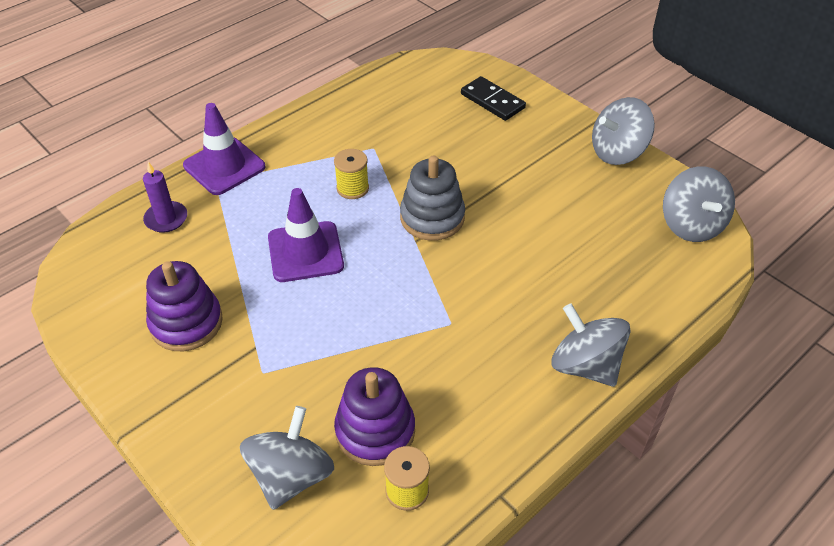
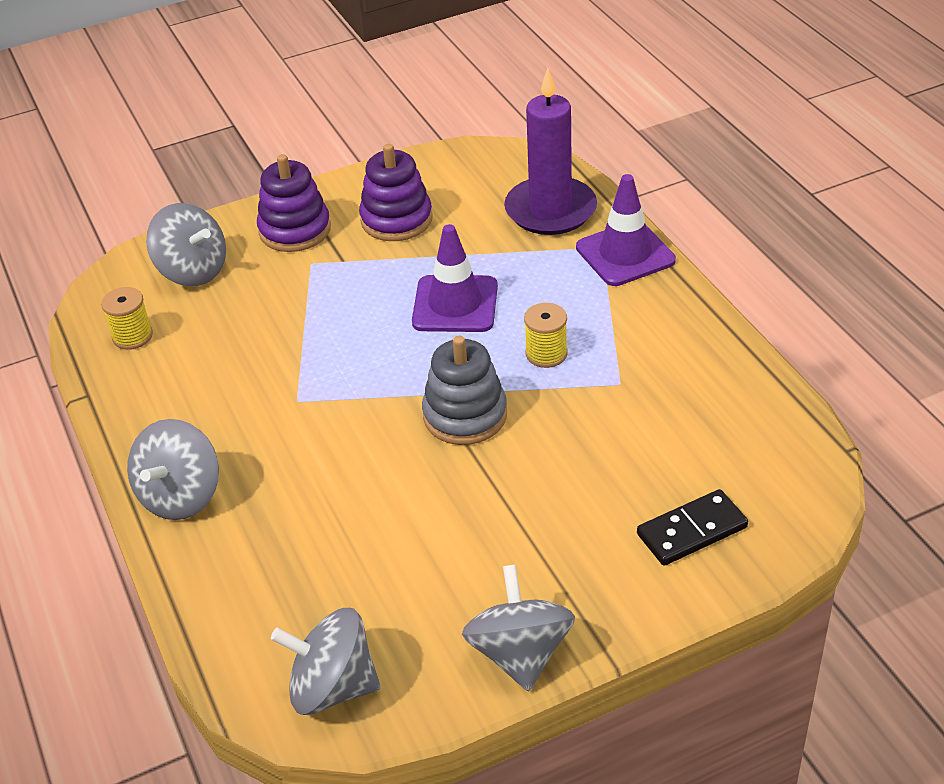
camera: 110 degrees right, 5 degrees down
purple candle [143,162,187,233] -> purple candle [504,68,597,235], size x1.91
purple stacking toy [334,367,415,466] -> purple stacking toy moved to [257,154,331,252]
grey spinning top [551,303,630,387] -> grey spinning top turned 135 degrees clockwise [127,419,219,520]

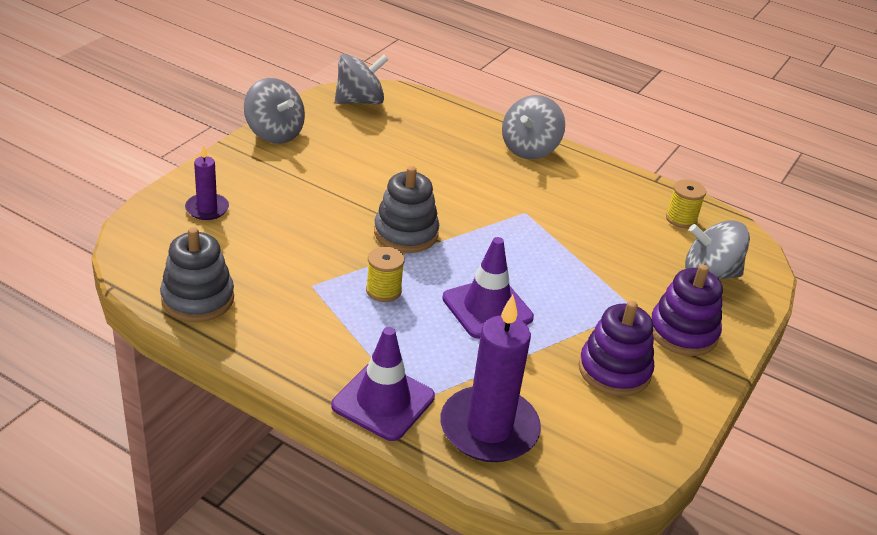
camera: 140 degrees right, 5 degrees down
grey spinning top [127,419,219,520] -> grey spinning top turned 135 degrees counterclockwise [502,95,565,159]
black domino [637,489,748,566] -> purple candle [185,145,229,220]
none -> grey stacking toy [160,227,234,322]

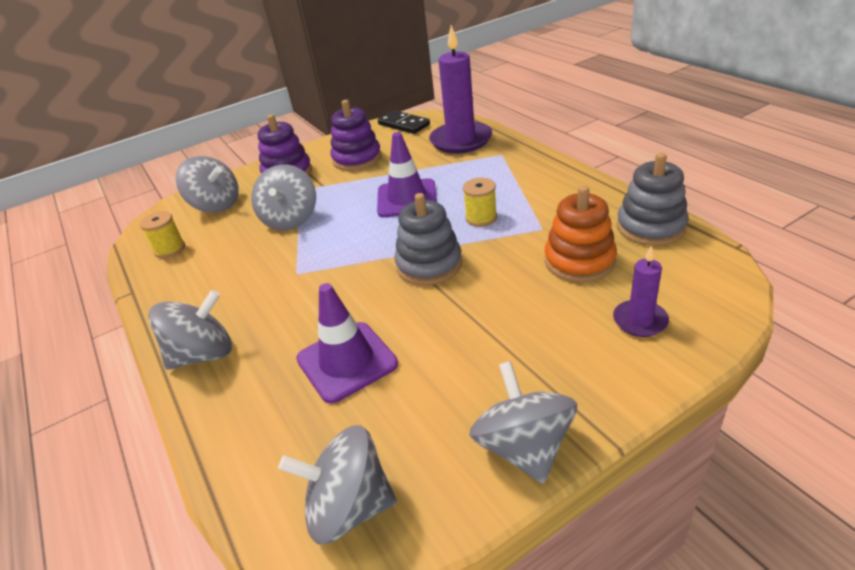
camera: 145 degrees left, 0 degrees up
purple traffic cone [331,327,435,441] -> purple traffic cone moved to [296,283,398,404]
none -> grey spinning top [251,164,316,230]
none -> black domino [378,110,430,134]
none -> orange stacking toy [545,186,617,282]

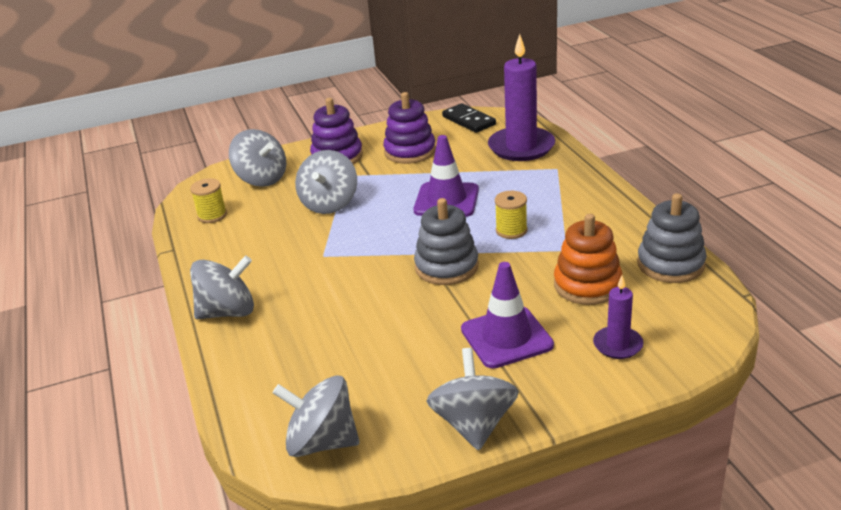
camera: 10 degrees right, 5 degrees down
purple traffic cone [296,283,398,404] -> purple traffic cone moved to [461,262,554,368]

